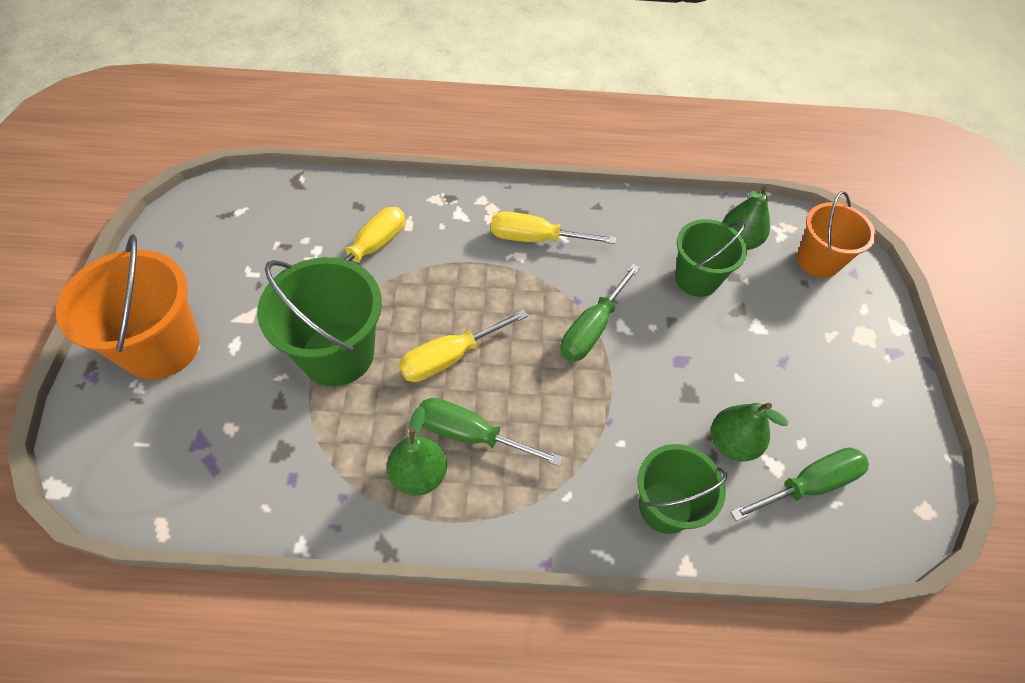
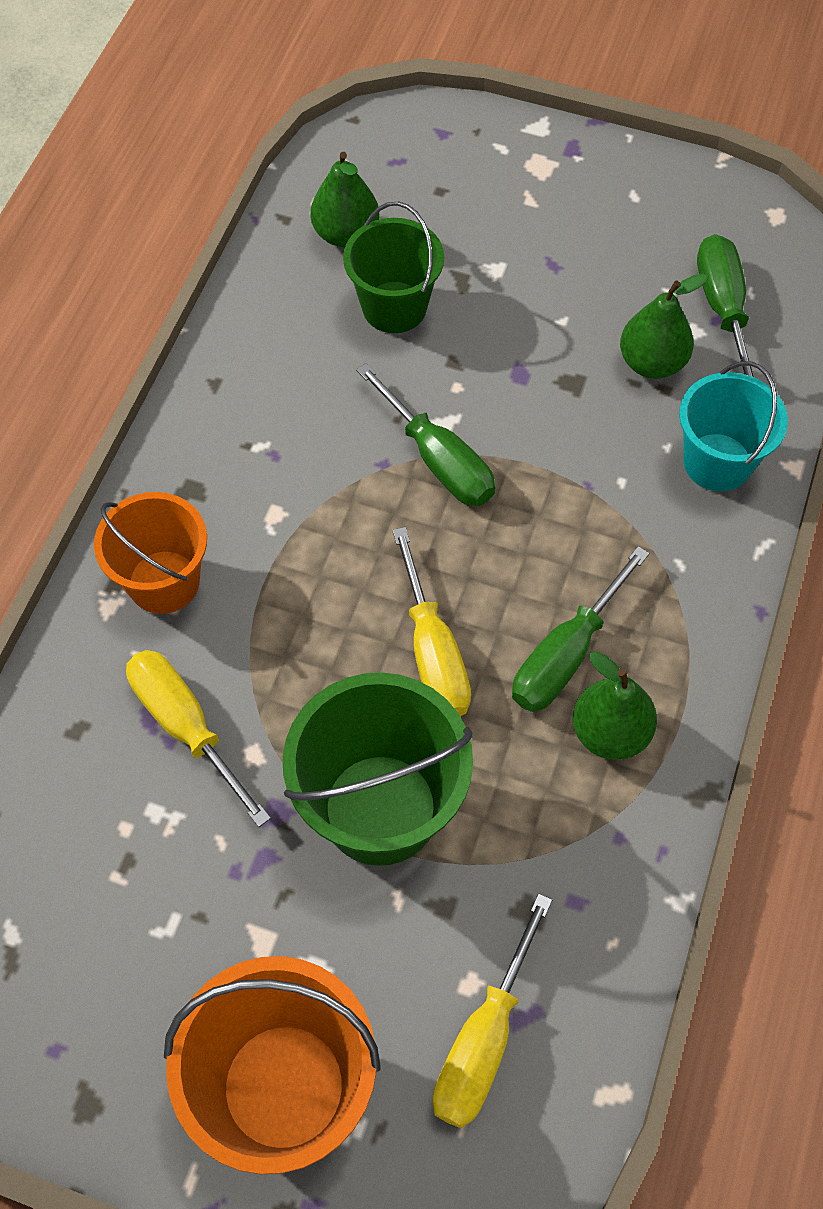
camera: 70 degrees left, 5 degrees up
yellow screwdriver [491,211,616,244] -> yellow screwdriver moved to [433,893,552,1128]
green bucket [638,444,727,534] -> turquoise bucket [679,361,788,492]
orange bucket [797,191,876,278] -> orange bucket moved to [94,492,207,614]

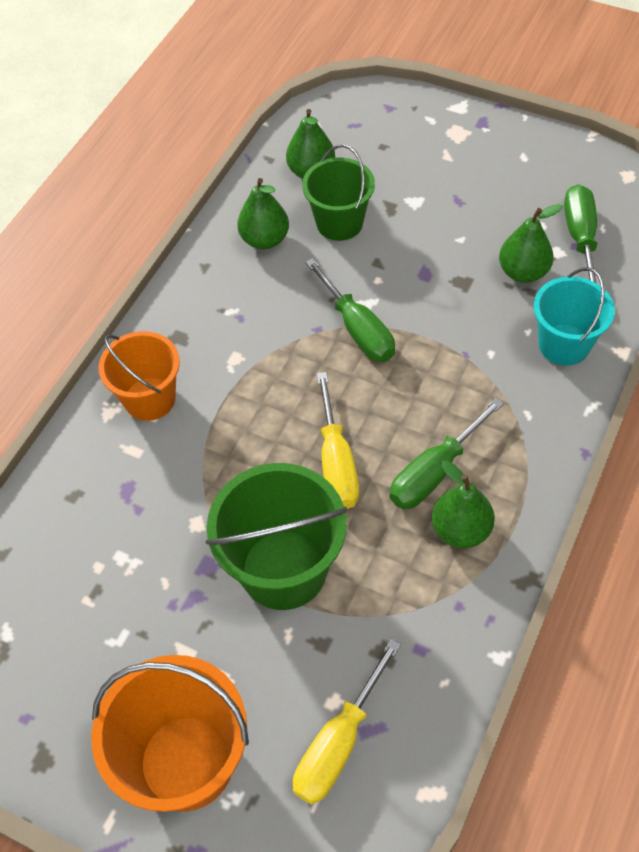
camera: 10 degrees right, 5 degrees down
yellow screwdriver [126,650,271,827] -> none
none -> green pear [237,178,289,249]

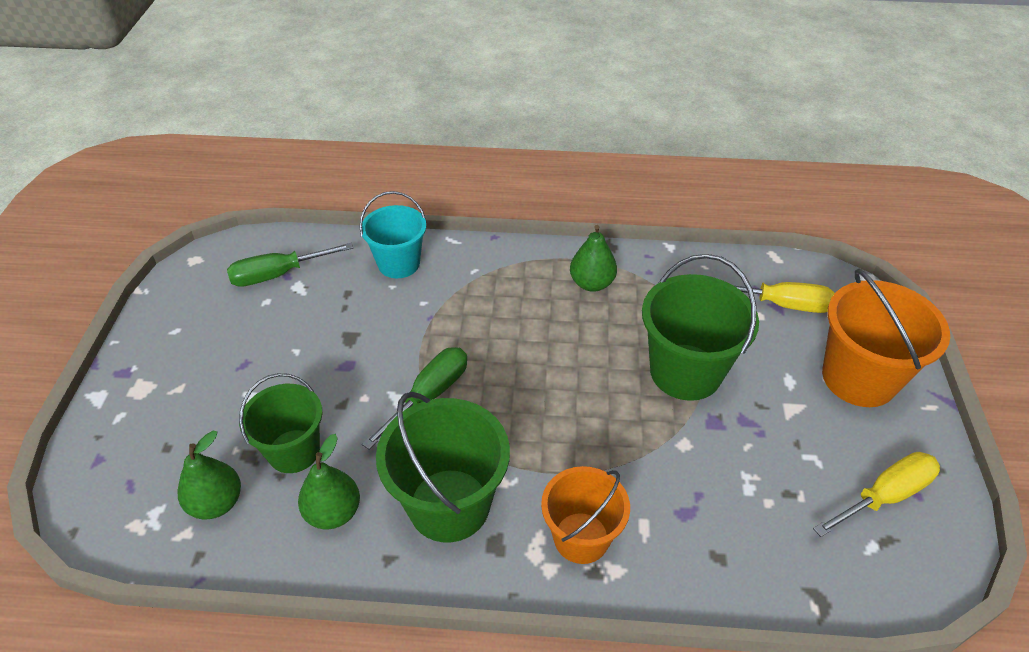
camera: 115 degrees left, 10 degrees down
yellow screwdriver [317,372,359,509] -> yellow screwdriver moved to [813,452,940,537]
green screwdriver [390,398,504,509] -> none
green pear [499,204,563,283] -> none
none -> green bucket [376,392,510,542]

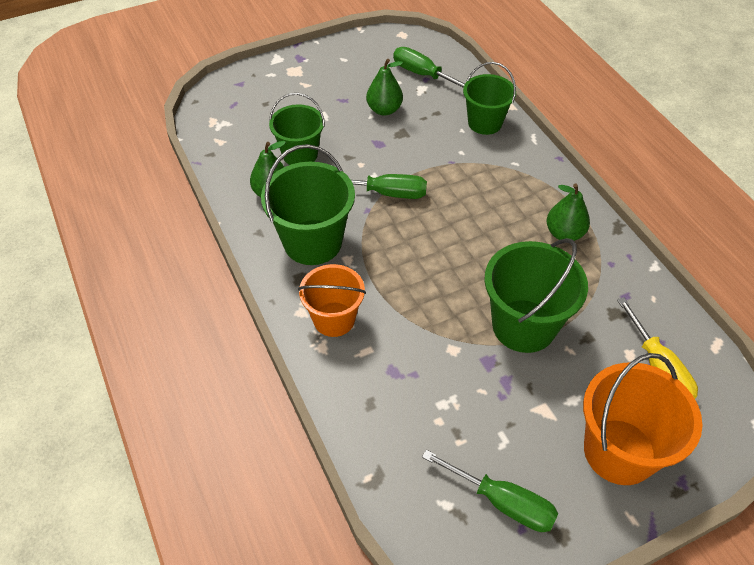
camera: 60 degrees right, 5 degrees up
green pear [178,431,241,519] -> green pear moved to [366,59,403,116]
turquoise bucket [360,191,426,278] -> green bucket [463,62,516,135]
yellow screwdriver [813,452,940,537] -> green screwdriver [422,450,558,532]

